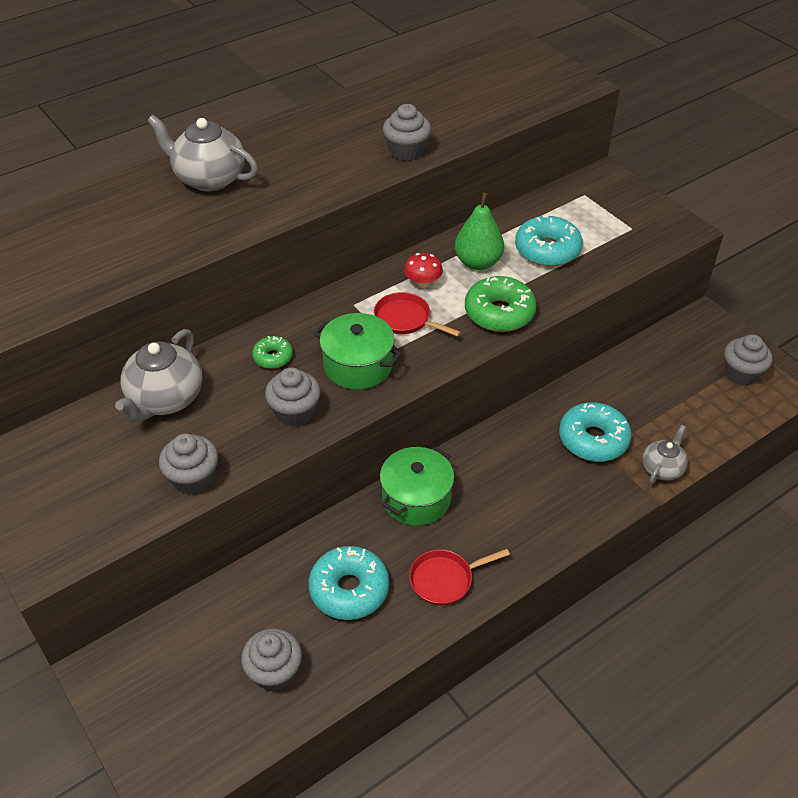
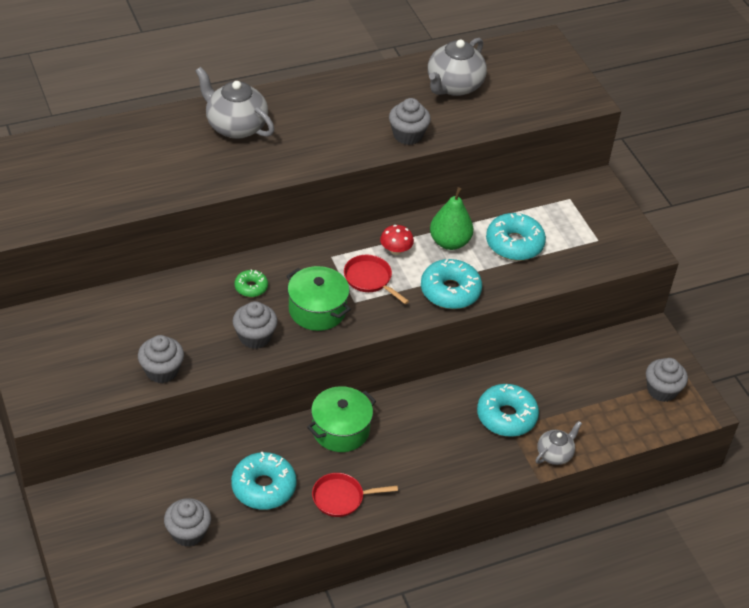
camera: 10 degrees right, 0 degrees up
grey teapot [115,329,203,423] -> grey teapot moved to [428,38,487,96]
green donut [465,276,536,332] -> turquoise donut [421,259,482,309]

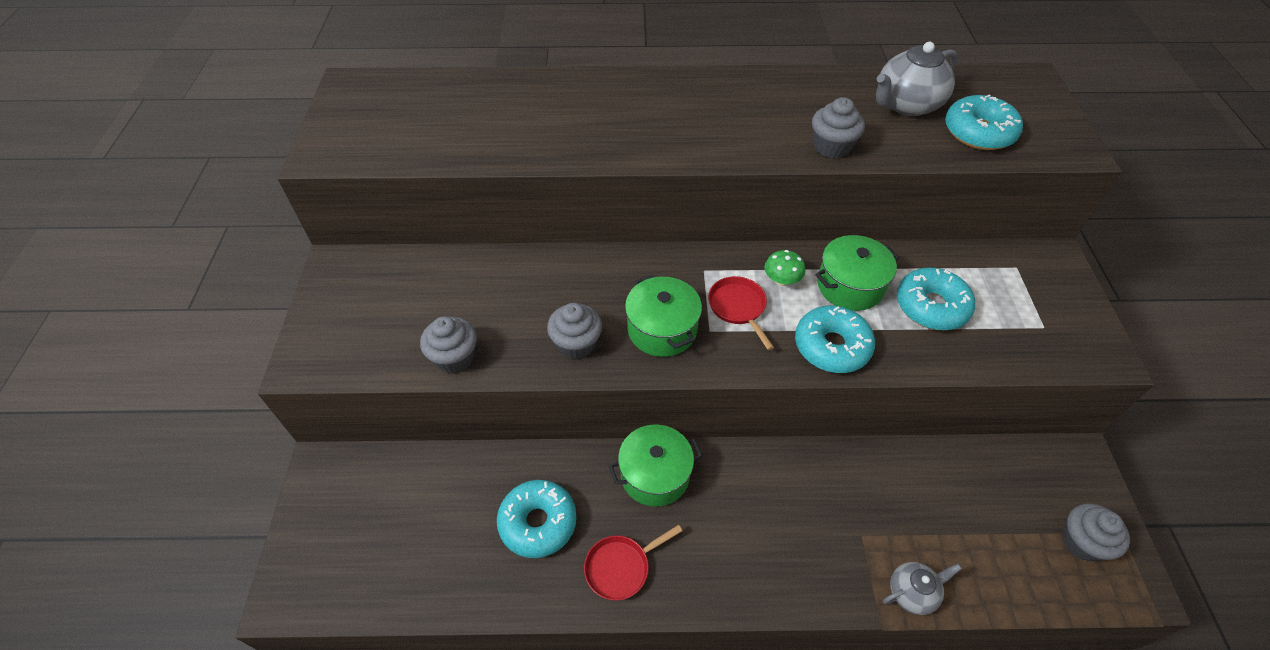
camera: 25 degrees right, 5 degrees up
grey cupcake [164,498,211,547] -> none
grey teapot [195,67,274,139] -> none
green donut [235,269,268,297] -> none
red pan [312,473,398,517] -> red pan turned 45 degrees counterclockwise [584,525,682,600]
red mushroom [380,225,414,255] -> green mushroom [764,250,805,286]
green pear [430,187,473,250] -> green pot [815,235,900,311]
turquoise donut [477,384,539,437] -> turquoise donut moved to [945,94,1023,150]

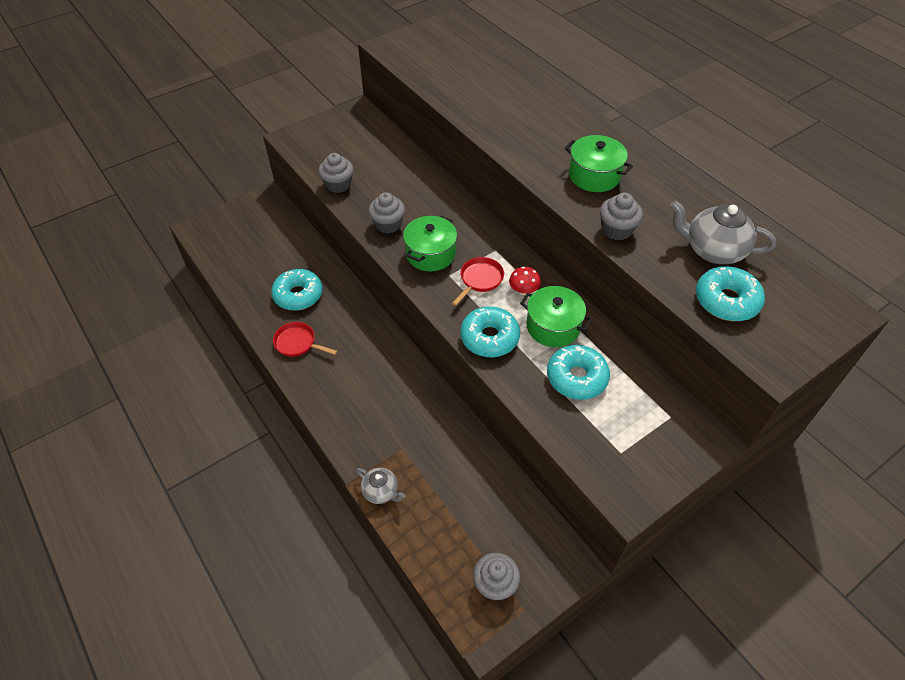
camera: 55 degrees right, 0 degrees up
green pot [609,424,703,507] -> green pot moved to [565,135,633,192]
green mushroom [764,250,805,286] -> red mushroom [509,267,541,295]

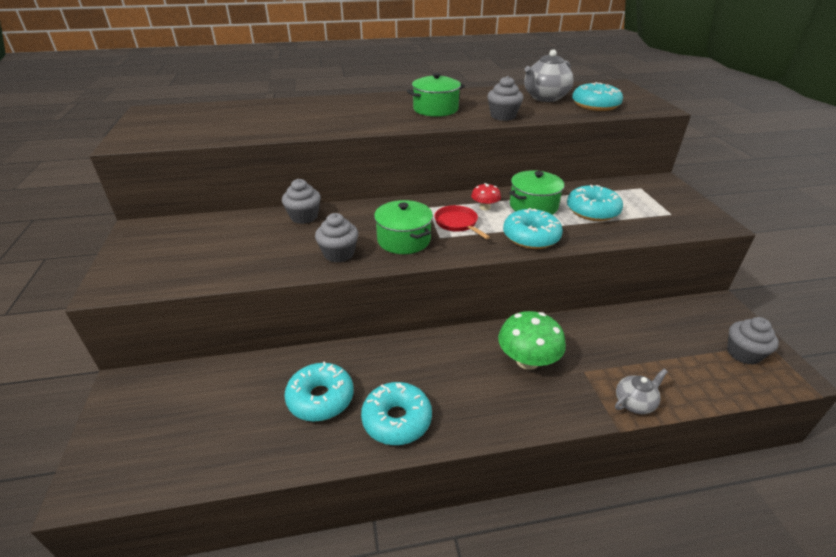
camera: 65 degrees left, 15 degrees down
red pan [273,322,337,357] -> turquoise donut [361,382,432,445]
grey cupcake [318,153,354,193] -> grey cupcake moved to [282,179,321,224]
none -> green mushroom [498,311,566,370]

